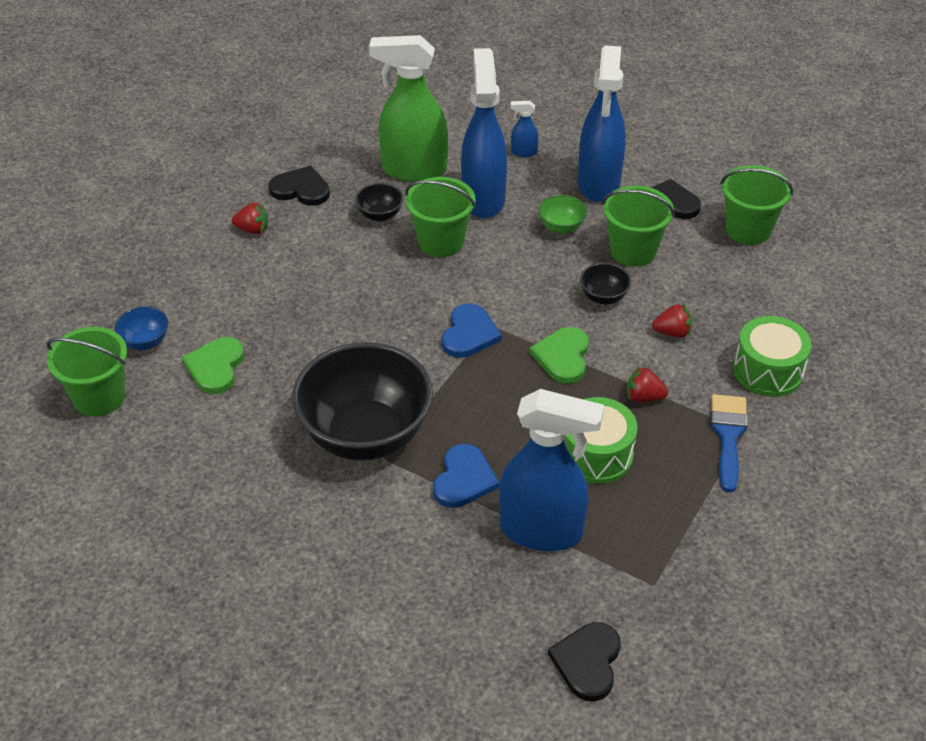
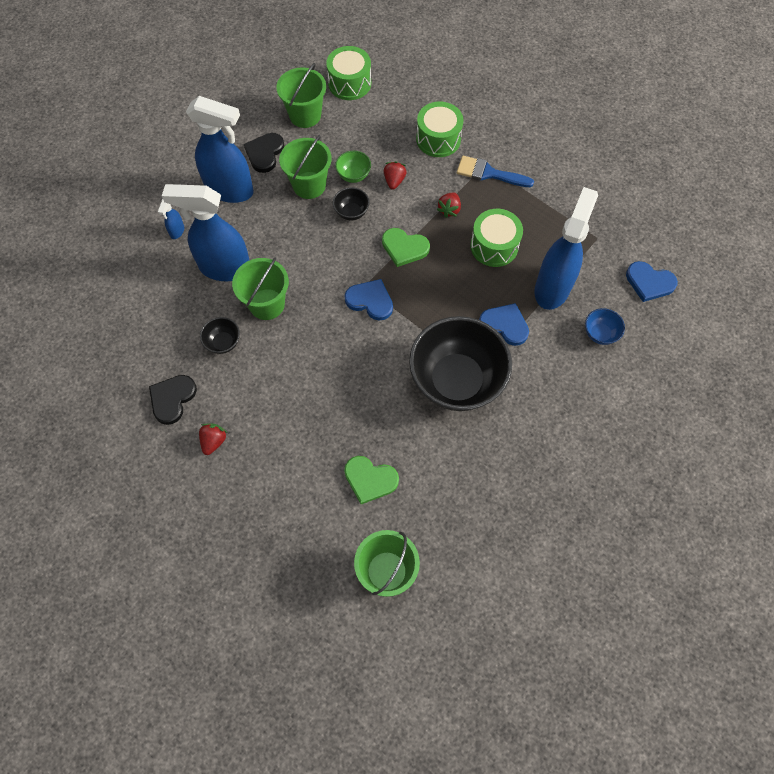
camera: 80 degrees left, 20 degrees up
blue bowl [115,307,168,350] -> blue bowl moved to [585,308,625,345]
green spray bottle [369,35,448,182] -> none
green bowl [538,195,587,234] -> green bowl moved to [335,151,371,183]
black heart [548,622,621,701] -> blue heart [626,261,678,302]
none -> green drum [326,46,371,100]

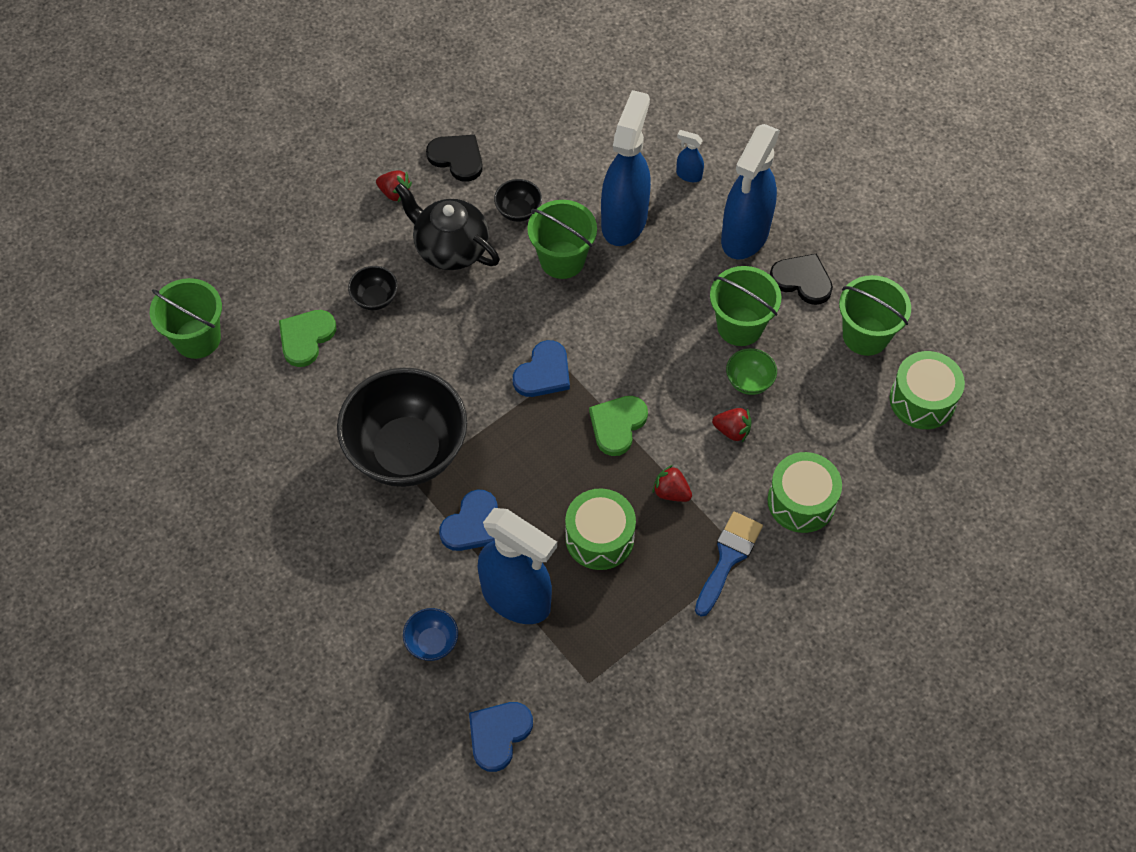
camera: 100 degrees right, 5 degrees down
black bowl [333,187,369,221] -> black bowl moved to [348,266,398,310]
none -> black teapot [395,183,500,270]

